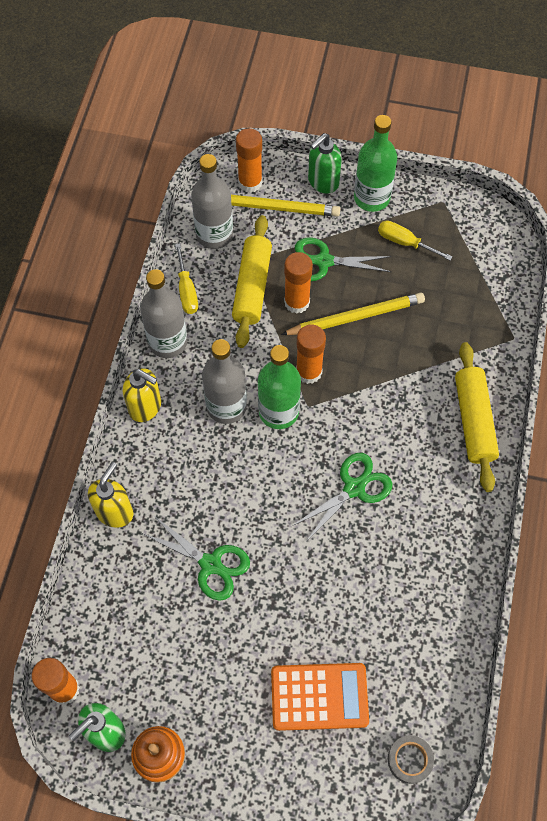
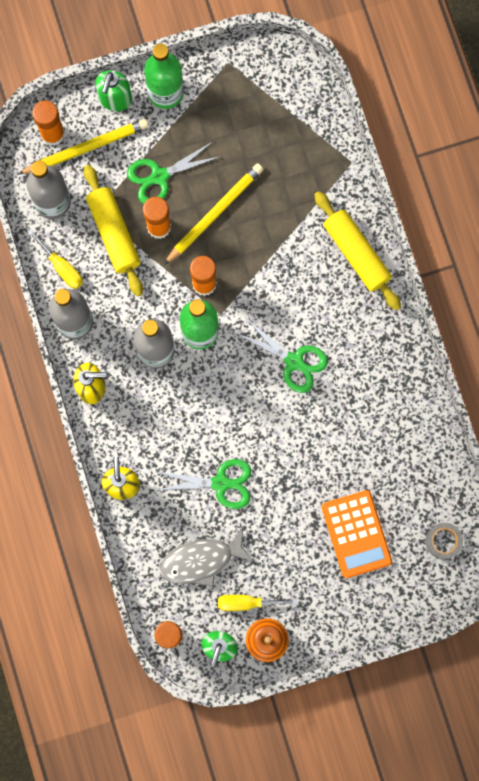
camera: 30 degrees left, 15 degrees up
orange calculator [271,663,369,731] -> orange calculator turned 105 degrees clockwise [322,490,392,578]
green scissors [292,453,393,542] -> green scissors turned 105 degrees clockwise [236,318,328,393]
yellow screwdriver [378,220,453,260] -> yellow screwdriver moved to [218,595,297,611]
none -> grey fish [160,528,254,587]

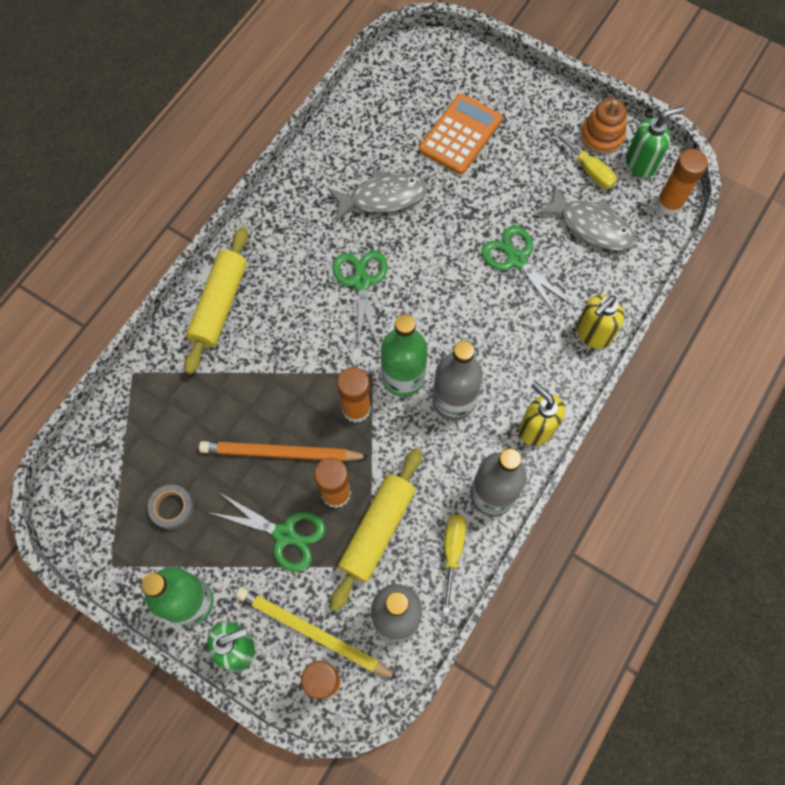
camera: 130 degrees left, 10 degrees down
yellow pencil [164,163,263,265] -> orange pencil [199,441,370,462]
grey tape [426,523,463,560] -> grey tape moved to [148,484,194,530]
none -> grey fish [328,169,428,222]

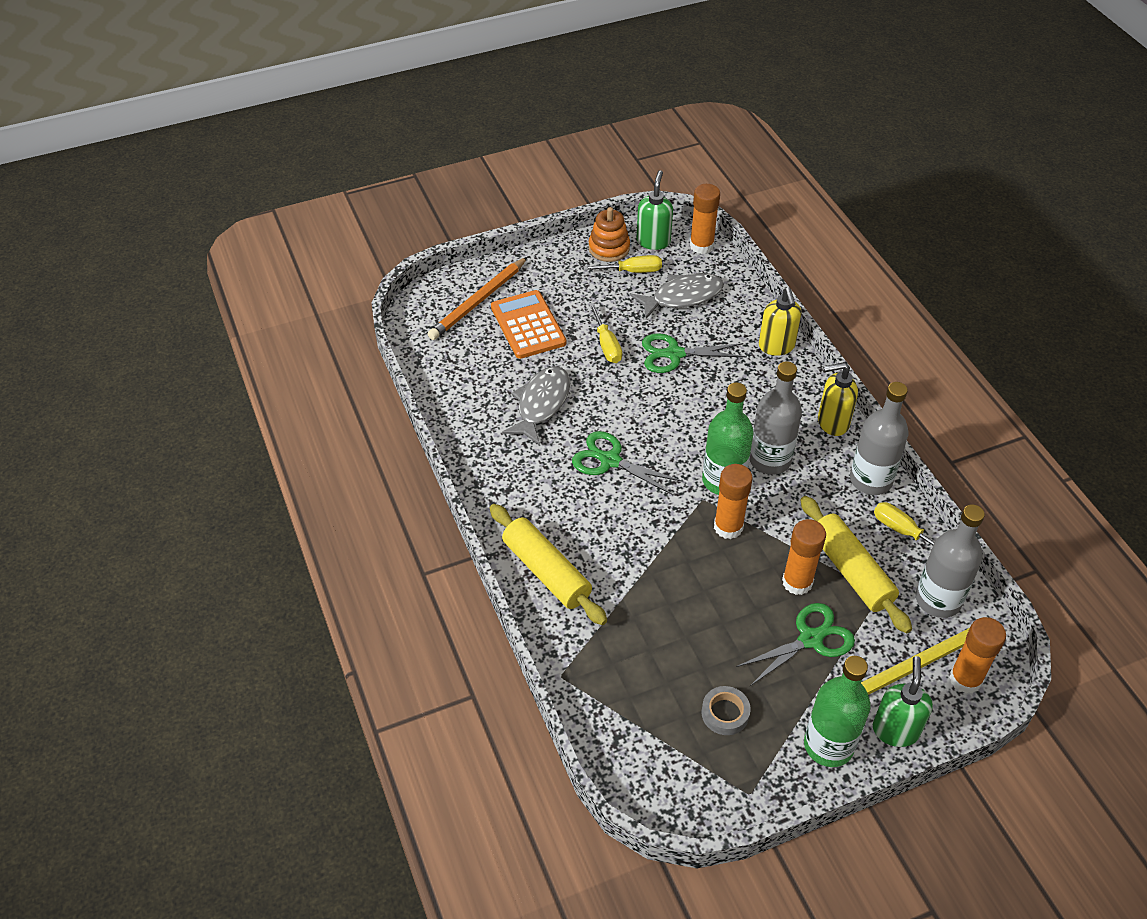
camera: 55 degrees left, 20 degrees down
orange pencil [199,441,370,462] -> orange pencil moved to [428,257,528,340]
none -> yellow screwdriver [589,303,622,363]

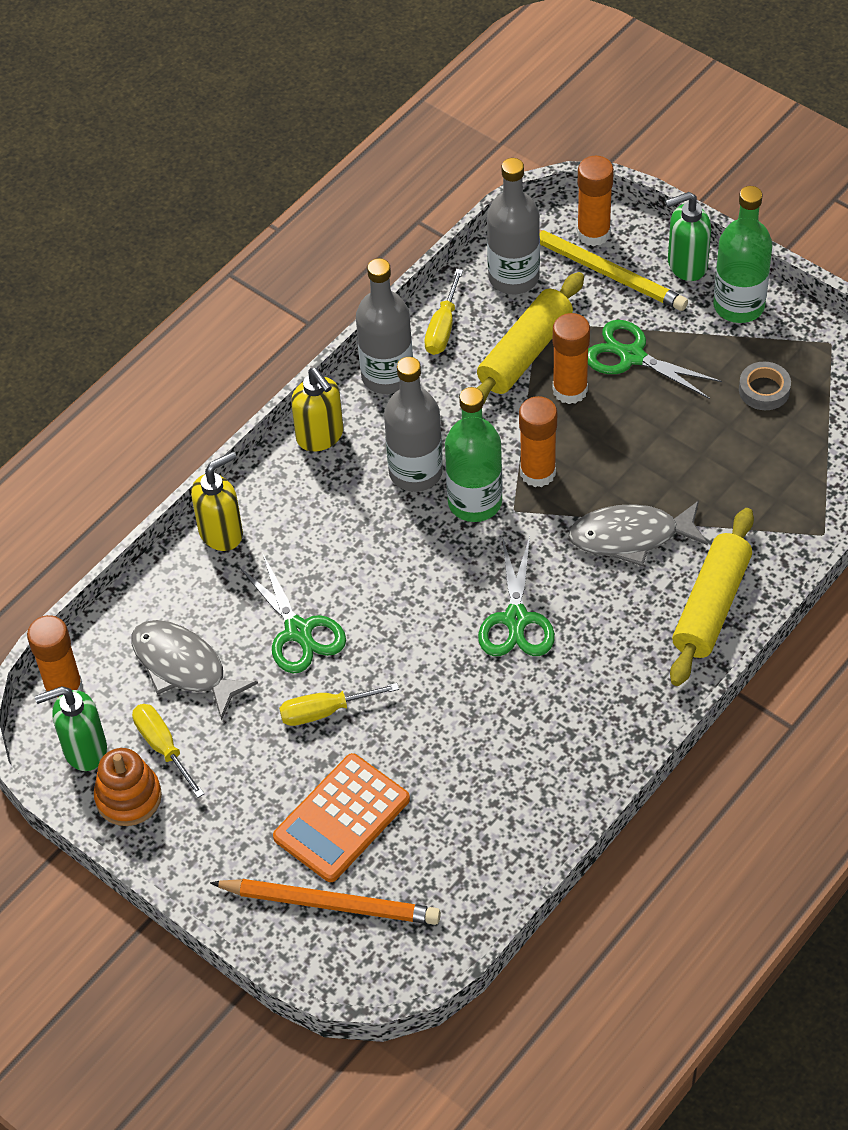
camera: 115 degrees left, 5 degrees up
grey fish [502,366,570,444] -> grey fish moved to [568,501,708,566]
yellow screwdriver [589,303,622,363] -> yellow screwdriver turned 150 degrees counterclockwise [279,683,399,726]

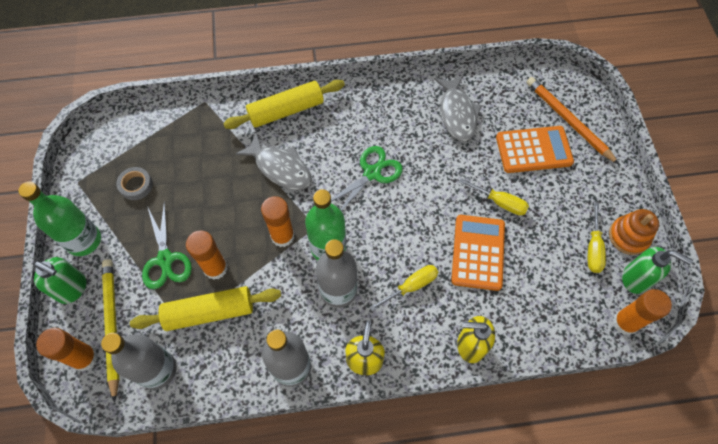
camera: 140 degrees left, 10 degrees up
grey fish [131,620,258,721] -> grey fish moved to [434,75,482,142]
green scissors [239,554,346,673] -> orange calculator [451,215,505,291]
yellow screwdriver [424,269,463,355] -> yellow screwdriver moved to [370,265,438,311]

